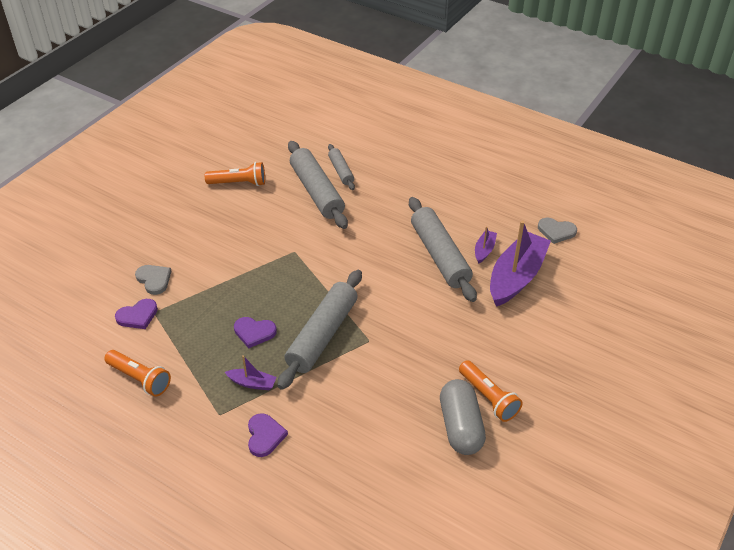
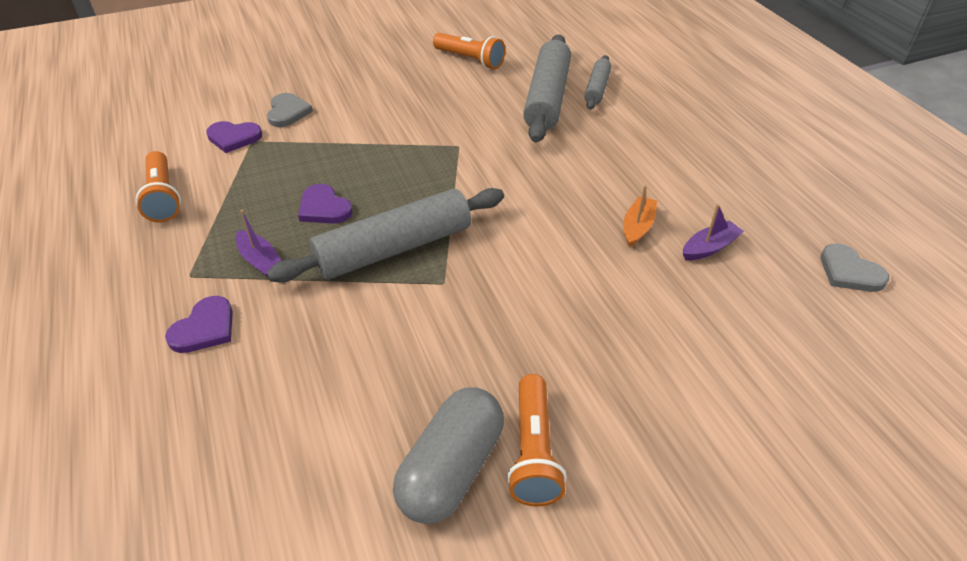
camera: 35 degrees right, 0 degrees up
grey rolling pin [409,197,477,302] -> orange boat [624,185,657,247]
purple boat [490,220,551,307] -> none

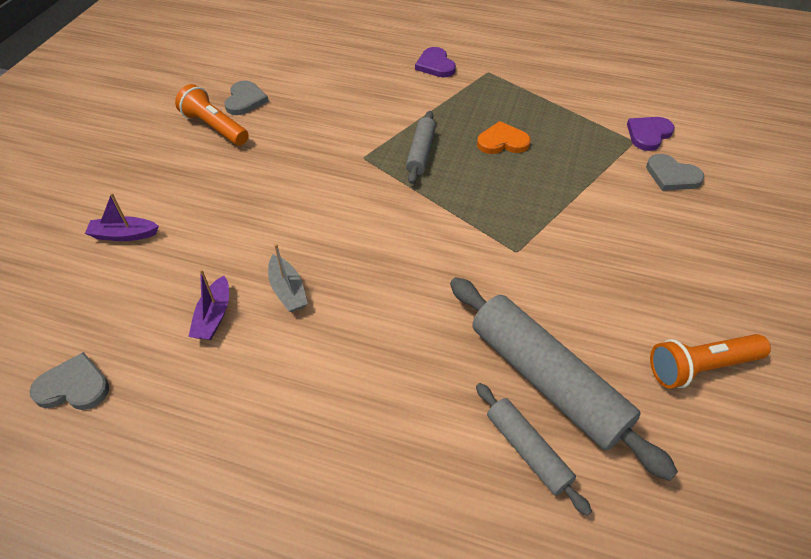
camera: 130 degrees right, 5 degrees up
orange flashlight [136,151,181,222] -> none
purple boat [236,210,281,277] -> purple boat moved to [85,193,159,241]
grey rolling pin [267,188,504,283] -> grey rolling pin [406,111,436,184], size x0.53
purple heart [298,184,352,224] -> orange heart [477,121,531,154]
grey capsule [393,387,504,524] -> grey heart [224,81,269,115]
orange boat [624,185,657,247] -> grey boat [268,244,308,312]

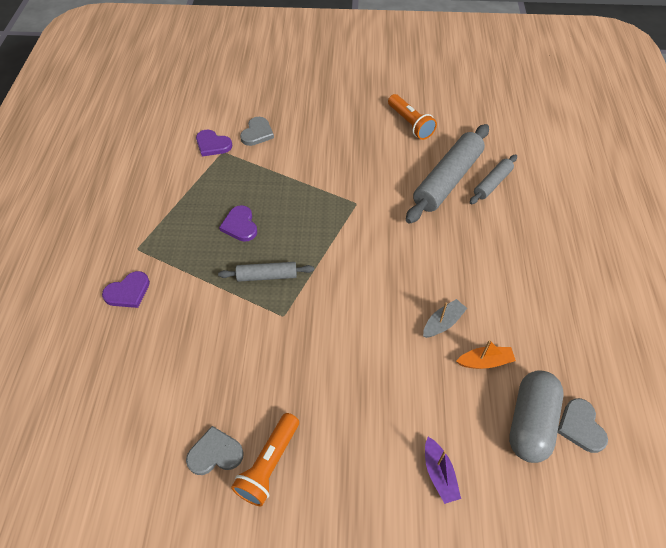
camera: 105 degrees left, 5 degrees up
purple boat [188,269,229,340] -> orange boat [456,340,516,369]
orange heart [477,121,531,154] -> purple heart [219,205,257,242]
none -> grey capsule [509,370,563,463]

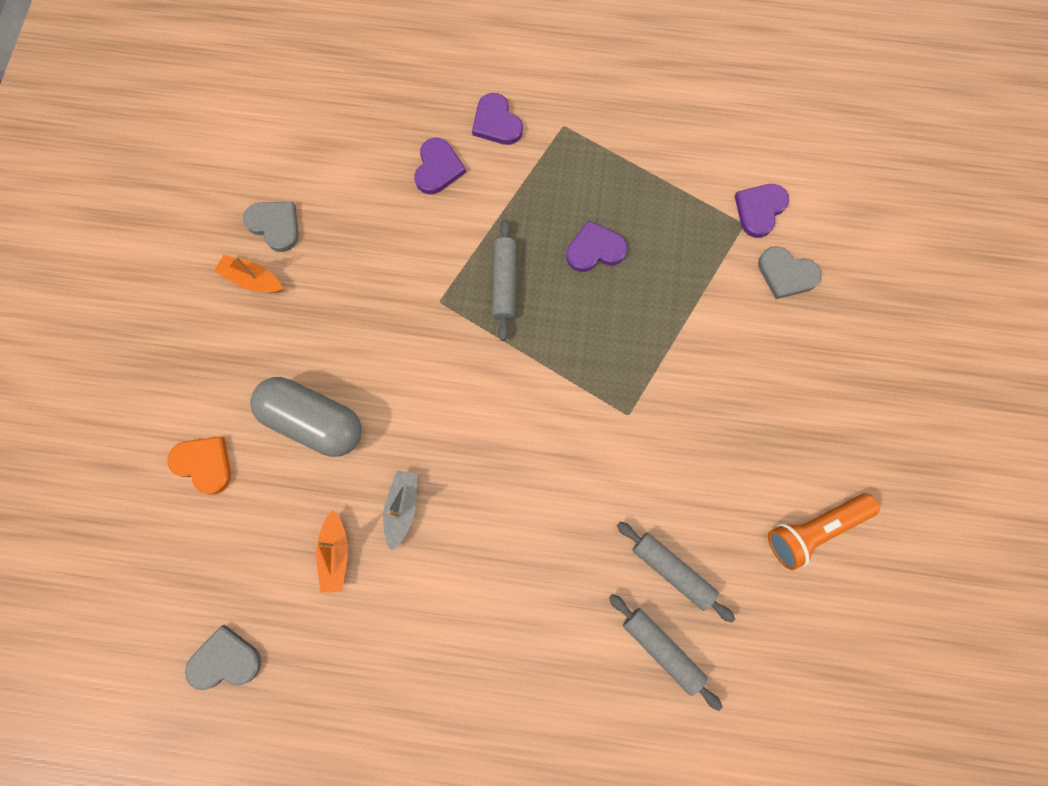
camera: 95 degrees right, 20 degrees up
grey heart [186,426,244,475] -> grey heart turned 45 degrees counterclockwise [243,202,299,252]
orange flashlight [231,413,299,506] -> orange boat [214,255,283,293]
grey rolling pin [406,124,489,224] -> grey rolling pin [617,522,735,623], size x0.53
grey boat [423,299,467,338] -> grey boat turned 135 degrees counterclockwise [383,470,417,551]
purple boat [425,437,461,504] -> orange heart [167,436,231,495]
grey capsule [509,370,563,463] -> grey capsule moved to [250,377,362,457]
none -> purple heart [414,138,466,194]

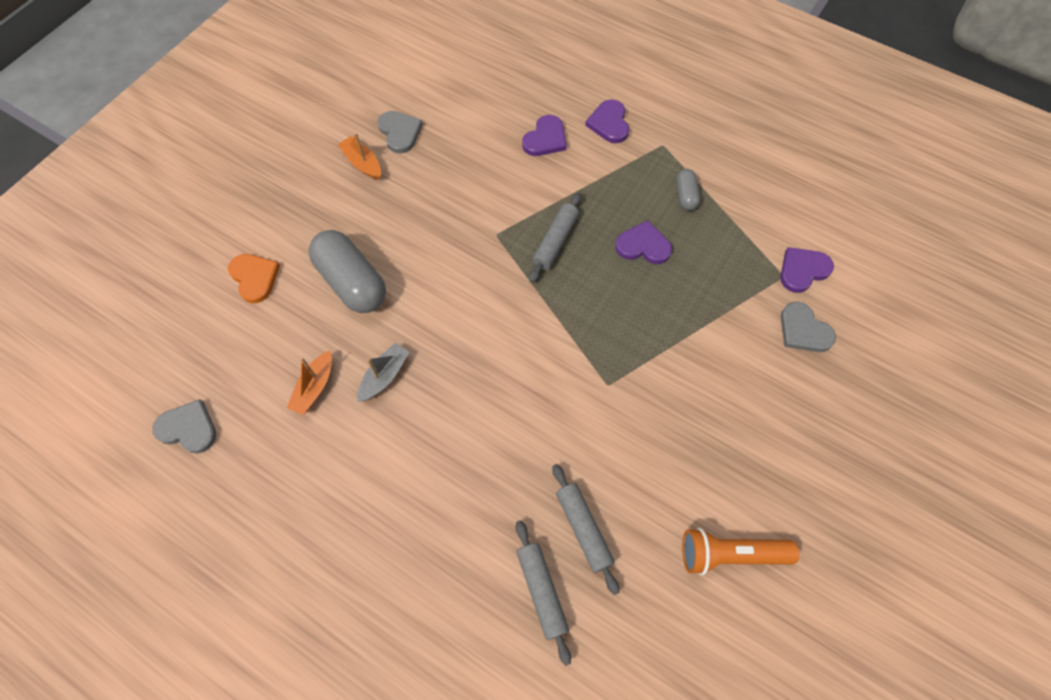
camera: 25 degrees right, 10 degrees down
none -> grey capsule [676,169,700,211]

